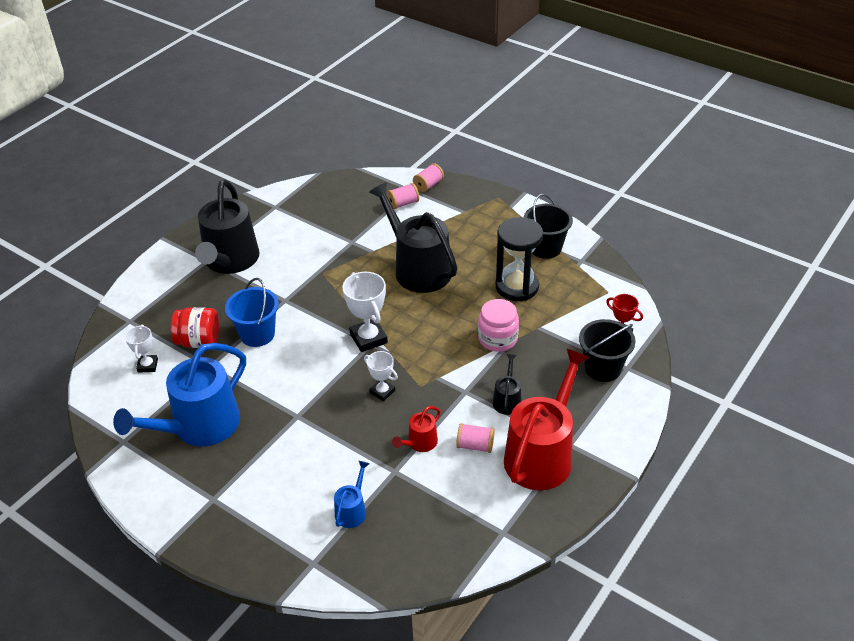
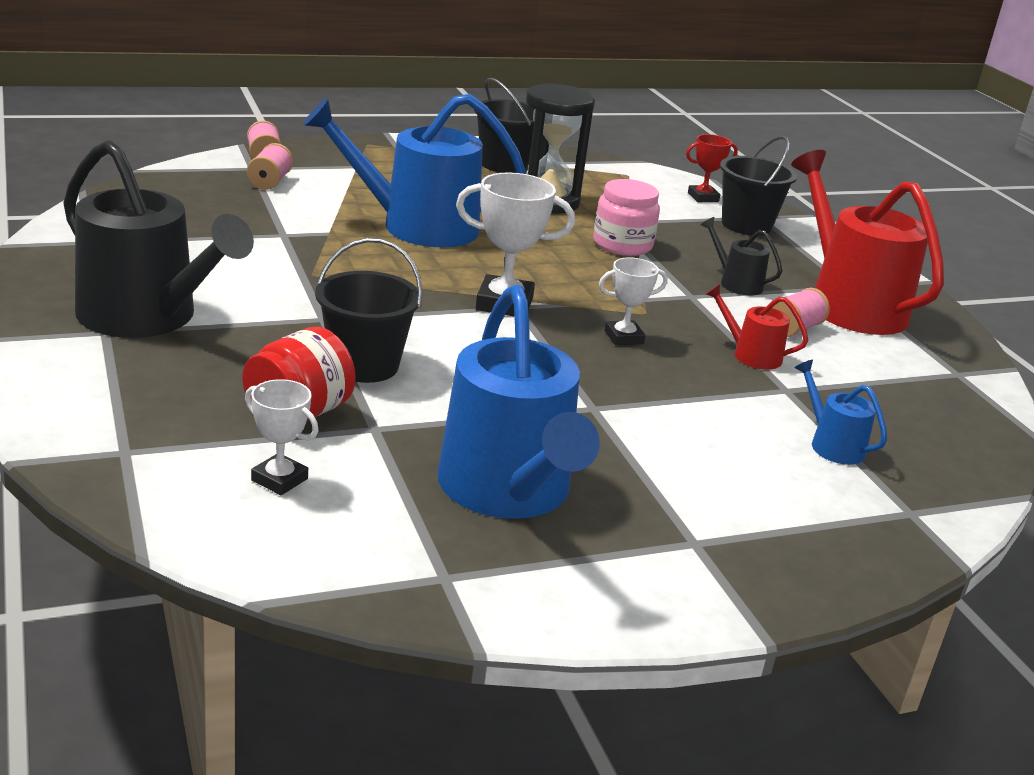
camera: 60 degrees left, 15 degrees down
blue bucket [225,278,279,347] -> black bucket [315,238,423,383]
black watering can [369,182,457,293] -> blue watering can [303,94,526,247]
red watering can [392,406,440,452] -> red watering can turned 135 degrees clockwise [705,284,808,370]

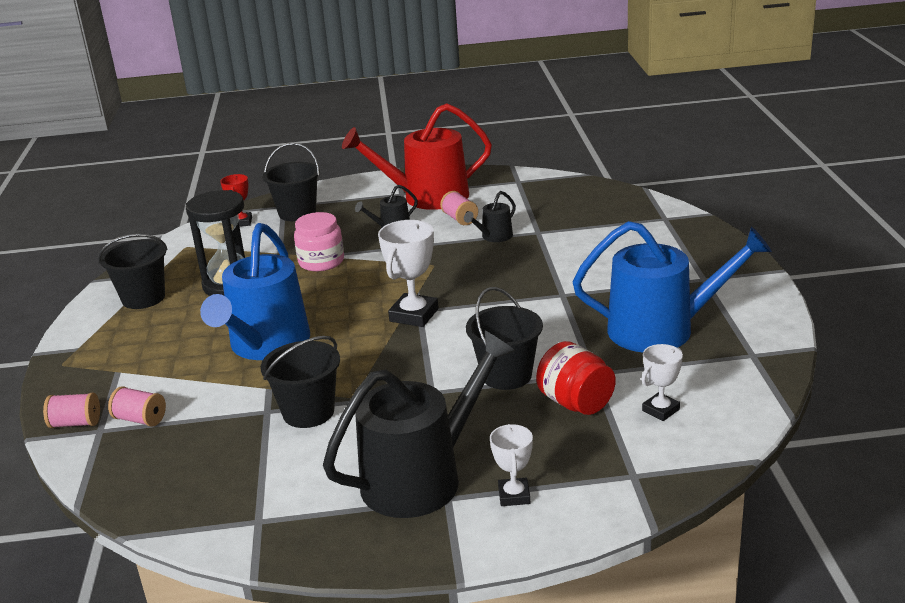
camera: 70 degrees left, 0 degrees up
white trophy [599,257,668,345] -> white trophy moved to [490,424,533,506]
red watering can [705,284,808,370] -> black watering can [464,191,516,242]
blue watering can [794,360,887,465] -> none
none -> black bucket [261,336,340,428]

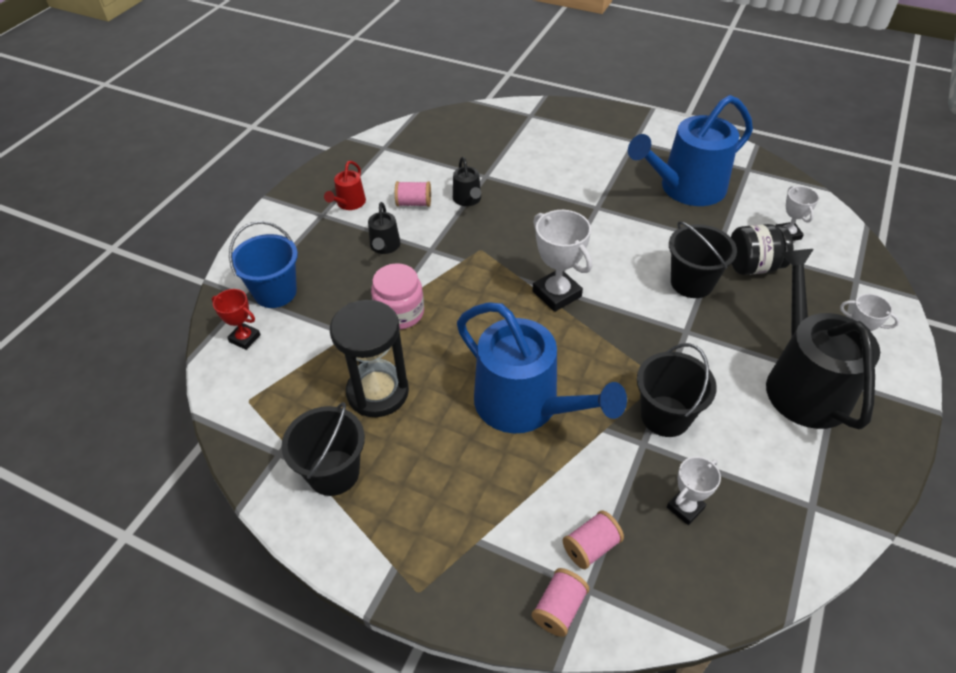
camera: 60 degrees left, 20 degrees up
black bucket [263,143,320,221] -> blue bucket [229,221,298,308]
red watering can [342,103,492,210] -> red watering can [324,161,366,210], size x0.44
red jar [536,341,616,415] -> black jar [731,224,794,275]
blue watering can [572,221,772,352] -> blue watering can turned 150 degrees counterclockwise [628,95,753,206]
none -> white trophy [667,457,721,525]

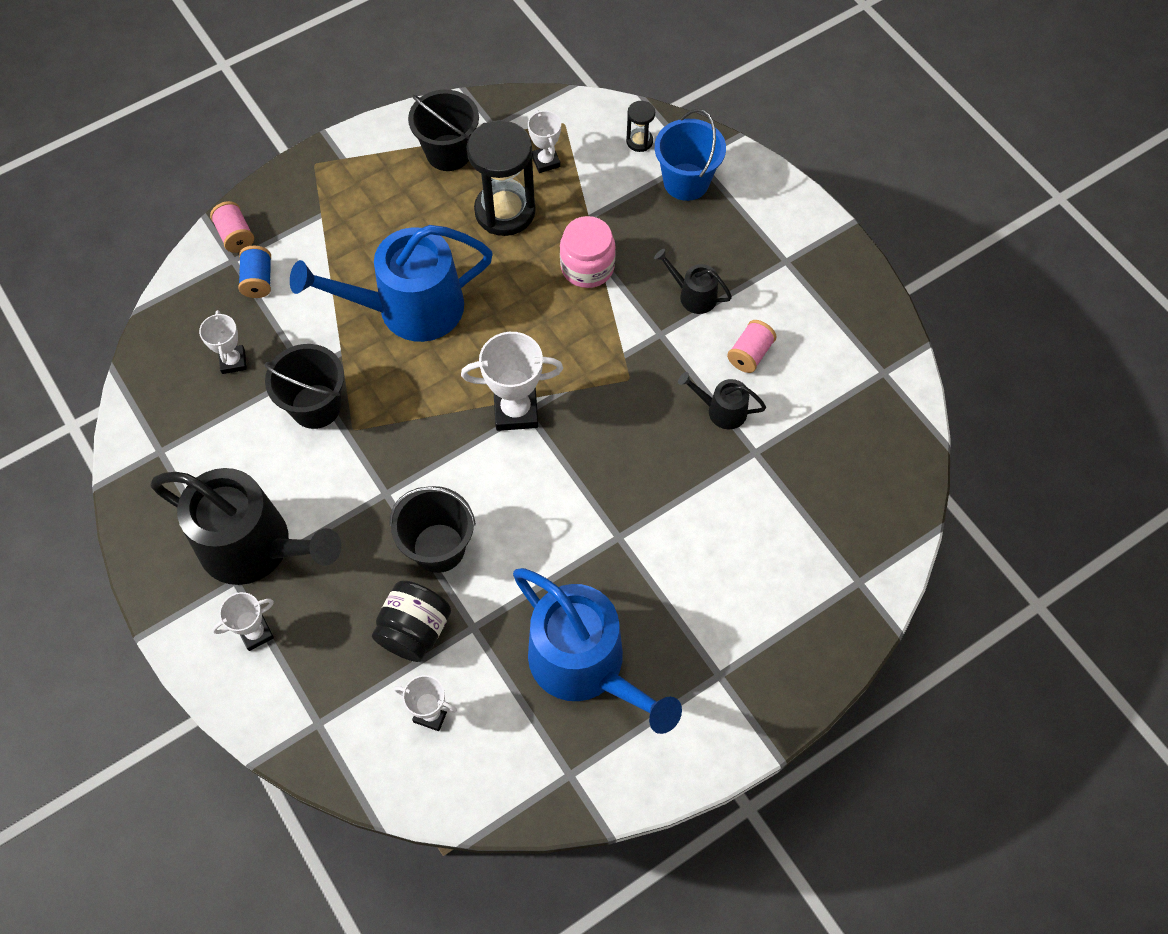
camera: 120 degrees right, 15 degrees up
red trophy [212,289,261,350] -> black hourglass [626,101,655,152]
red watering can [324,161,366,210] -> none
pink spool [563,510,624,569] -> blue spool [238,246,271,298]
blue watering can [628,95,753,206] -> blue watering can turned 135 degrees clockwise [513,568,682,734]
none -> white trophy [528,110,561,173]

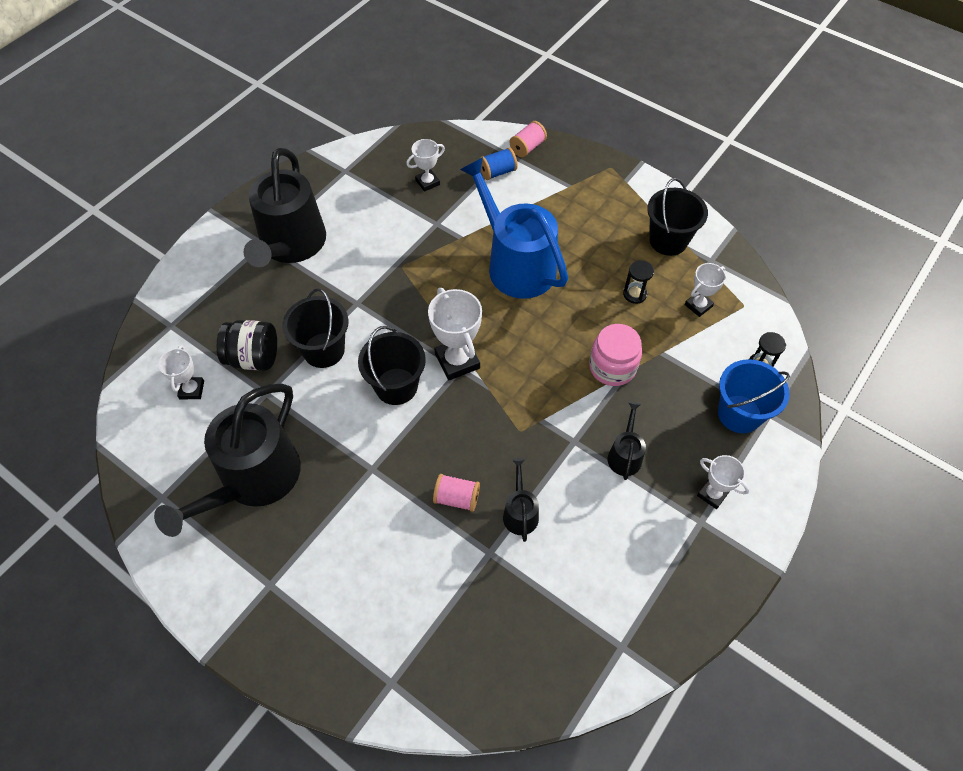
camera: 70 degrees right, 5 degrees down
white trophy [212,592,274,651] -> white trophy moved to [697,455,749,509]
black bucket [265,344,344,429] -> black bucket moved to [358,326,426,405]
black hourglass [466,120,536,236] -> black hourglass [623,260,654,304], size x0.46
blue watering can [513,568,682,734] -> black watering can [154,383,301,537]
pink spool [727,320,776,373] -> pink spool moved to [433,474,480,512]

